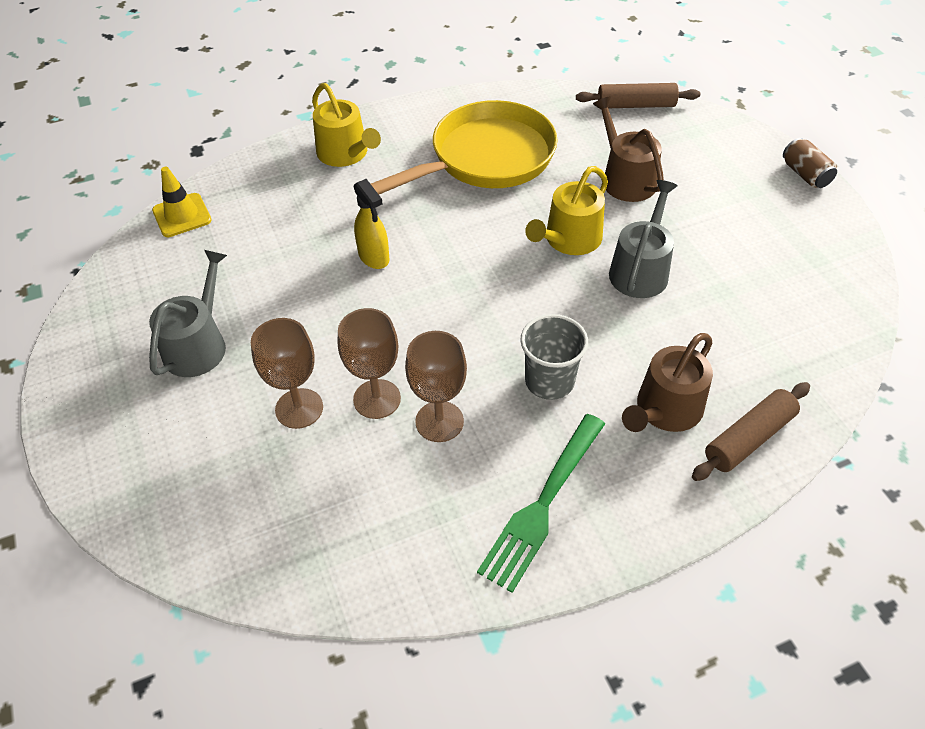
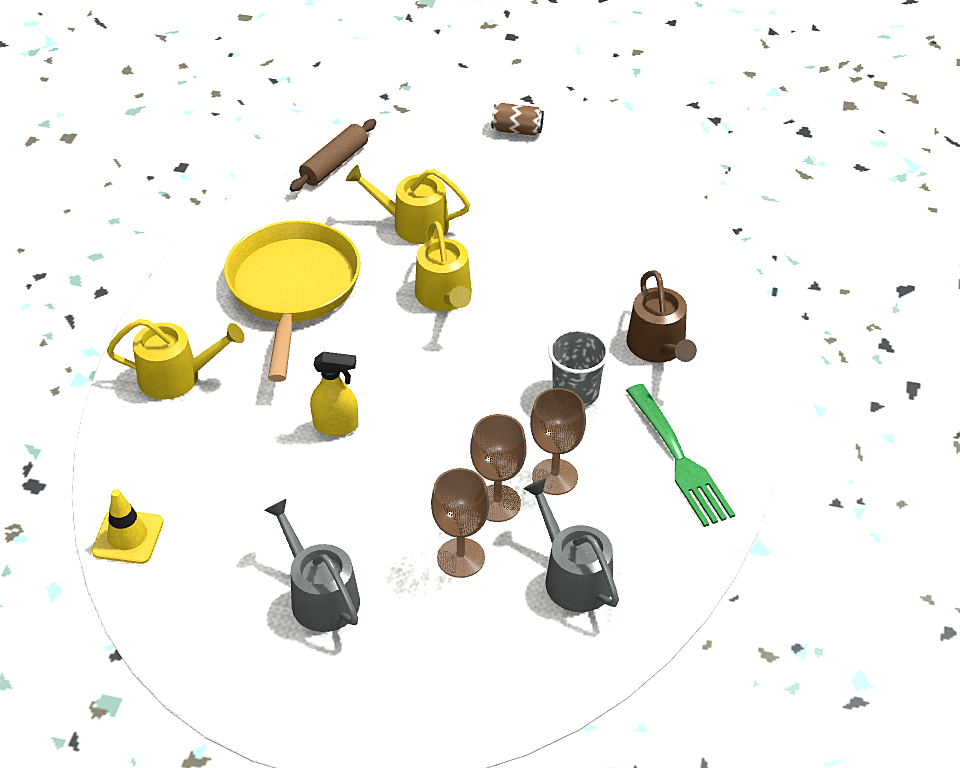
camera: 55 degrees left, 5 degrees down
brown watering can [593,96,664,202] -> yellow watering can [346,165,470,244]
grey watering can [609,180,678,298] -> grey watering can moved to [524,479,619,612]
brown rolling pin [692,382,810,481] -> none

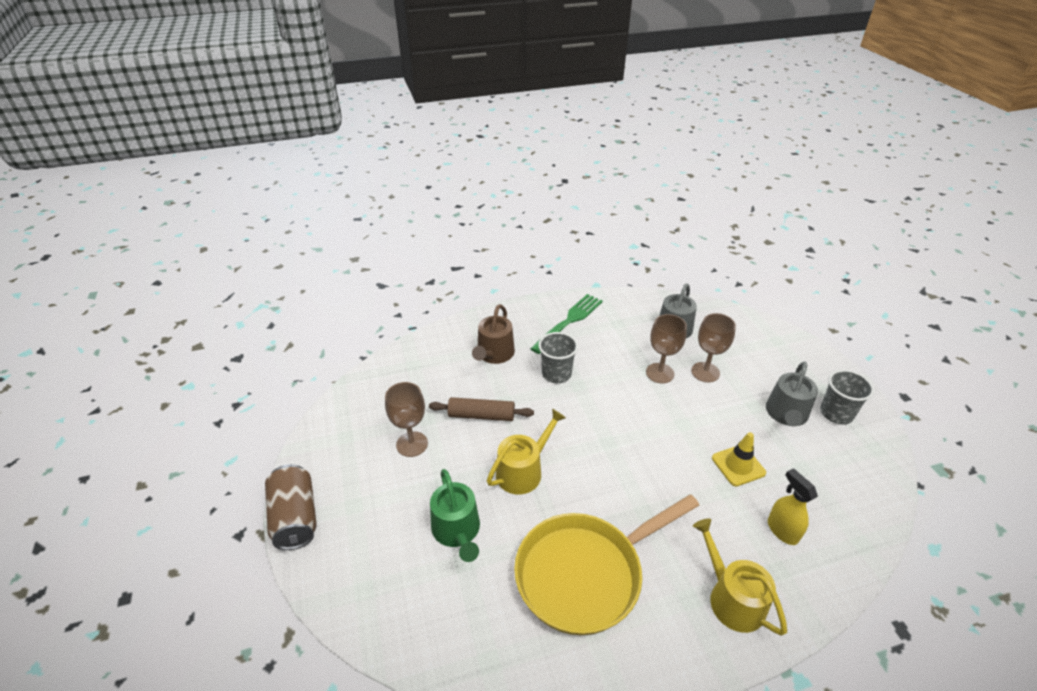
camera: 120 degrees left, 5 degrees down
yellow traffic cone [92,489,164,564] -> yellow traffic cone moved to [712,432,766,486]
brown rolling pin [290,119,376,192] -> brown rolling pin moved to [429,397,534,421]
yellow spray bottle [310,351,359,436] -> yellow spray bottle moved to [768,468,818,545]
yellow watering can [346,165,470,244] -> green watering can [430,469,480,562]
brown can [491,103,544,136] -> brown can [265,464,317,550], size x1.63
brown goblet [530,388,586,495] -> brown goblet moved to [385,382,428,457]
brown watering can [626,270,697,363] -> brown watering can turned 150 degrees clockwise [472,304,515,364]
none -> grey cup [820,370,874,425]

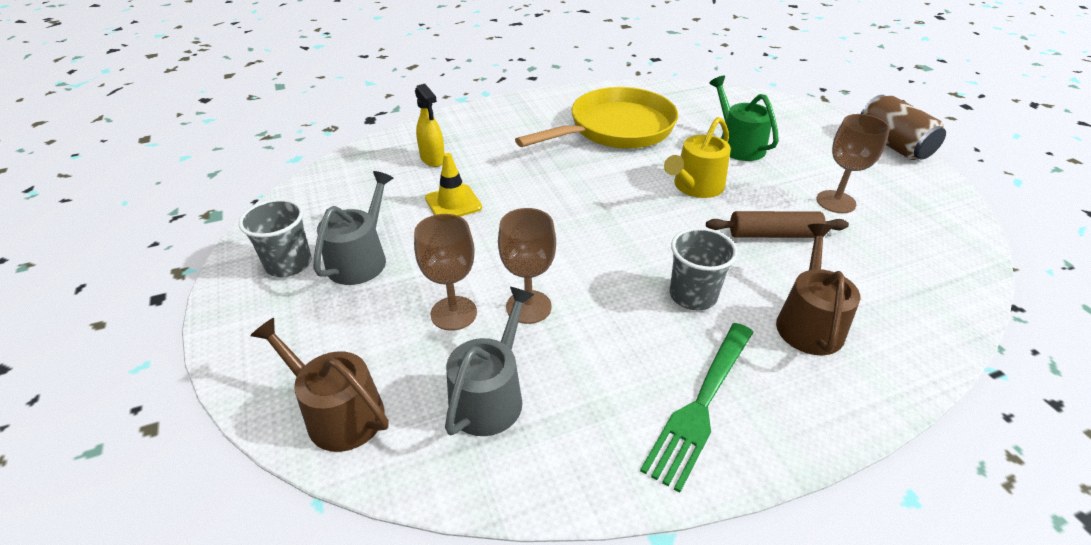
camera: 175 degrees right, 0 degrees up
yellow watering can [693,519,787,636] -> none
none -> brown watering can [250,318,389,452]

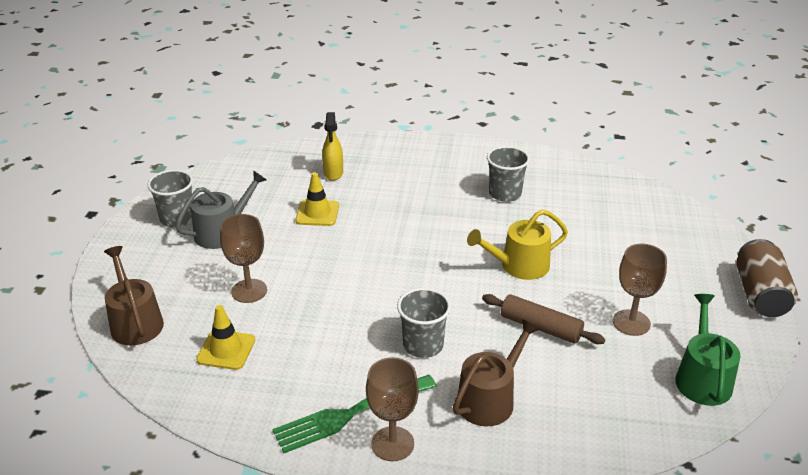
camera: 30 degrees right, 5 degrees down
grey watering can [445,287,535,436] -> yellow traffic cone [196,305,255,370]
brown goblet [498,208,556,324] -> brown goblet moved to [366,357,419,461]
yellow pan [515,87,678,148] -> grey cup [487,146,530,202]
green watering can [709,76,779,161] -> green watering can moved to [675,294,741,406]

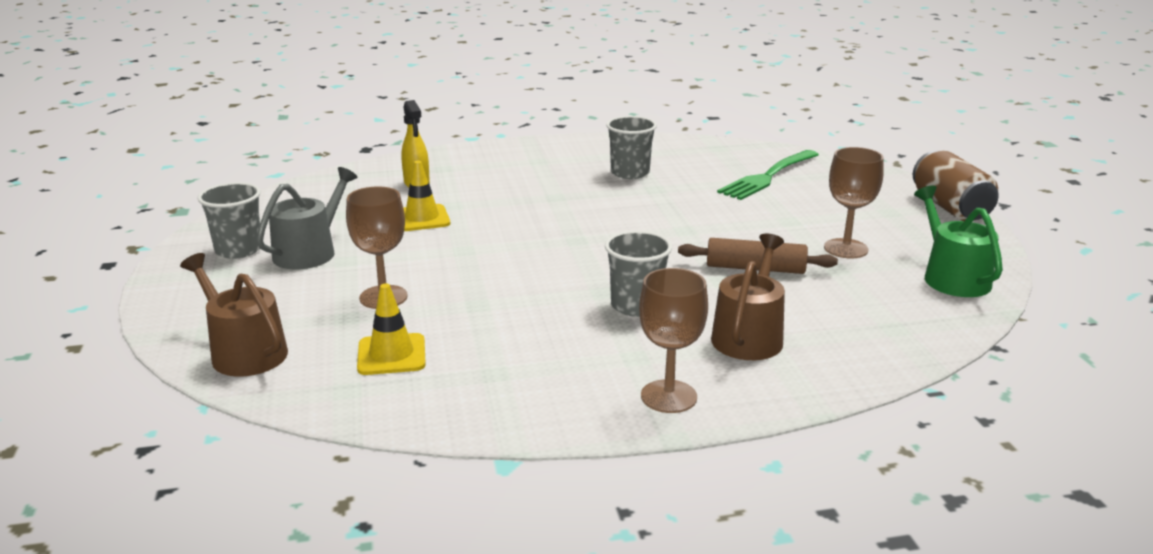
camera: 20 degrees left, 10 degrees down
green fork [272,375,437,453] -> green fork moved to [717,150,819,200]
yellow watering can [467,209,568,280] -> none

